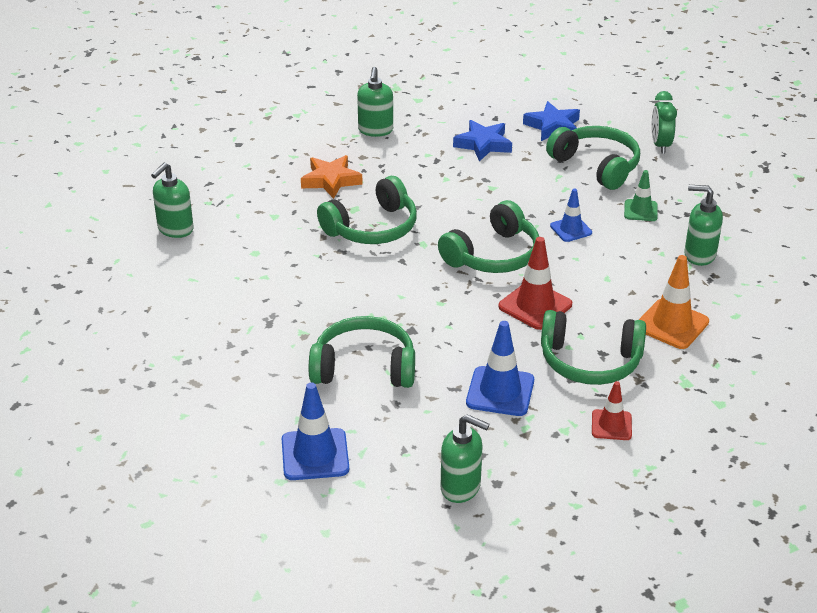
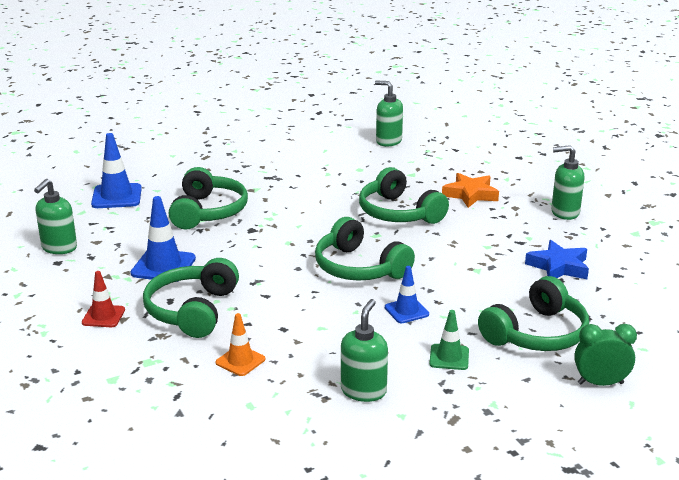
camera: 90 degrees right, 10 degrees down
red traffic cone [498,237,572,330] -> none
blue star [523,101,580,141] -> none
orange traffic cone [639,255,709,349] -> orange traffic cone [216,313,265,376], size x0.62

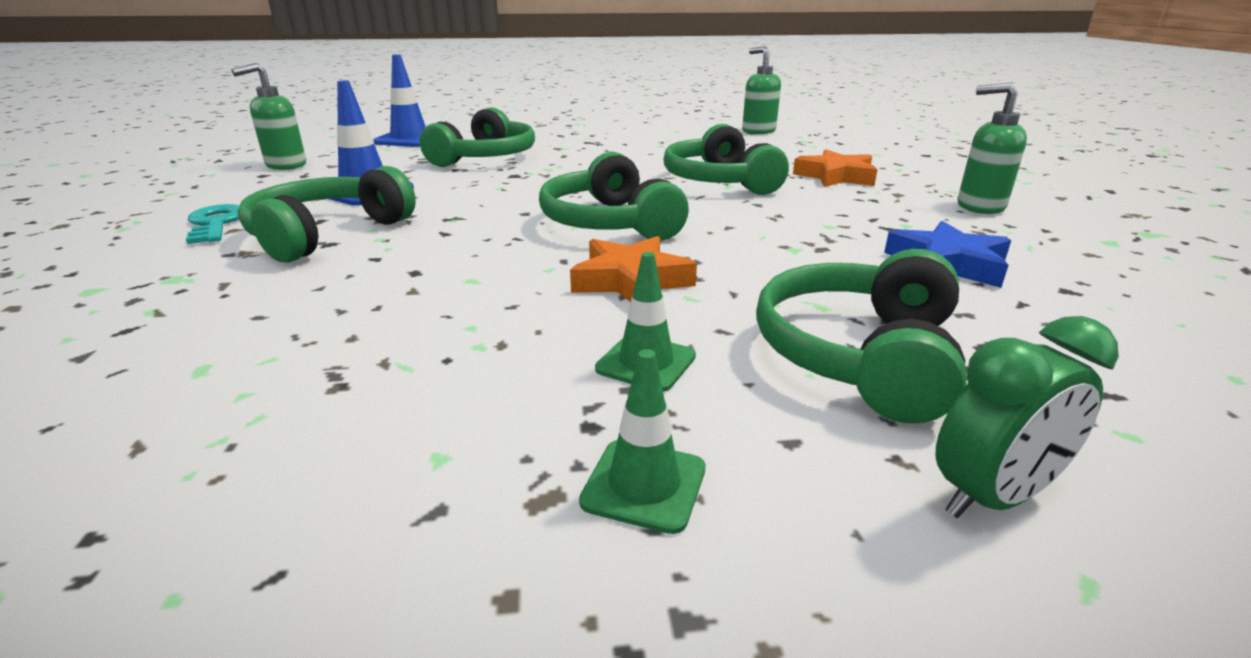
camera: 20 degrees right, 0 degrees up
red traffic cone [82,271,125,327] -> turquoise key [186,204,240,244]
orange traffic cone [216,313,265,376] -> none
green soap dispenser [341,299,388,402] -> none
blue traffic cone [385,266,429,323] -> orange star [570,236,697,302]
green headphones [478,276,589,351] -> green headphones turned 135 degrees clockwise [756,249,967,424]
green clock [574,324,637,386] -> green clock turned 135 degrees clockwise [935,316,1119,518]
none -> green traffic cone [579,349,705,534]

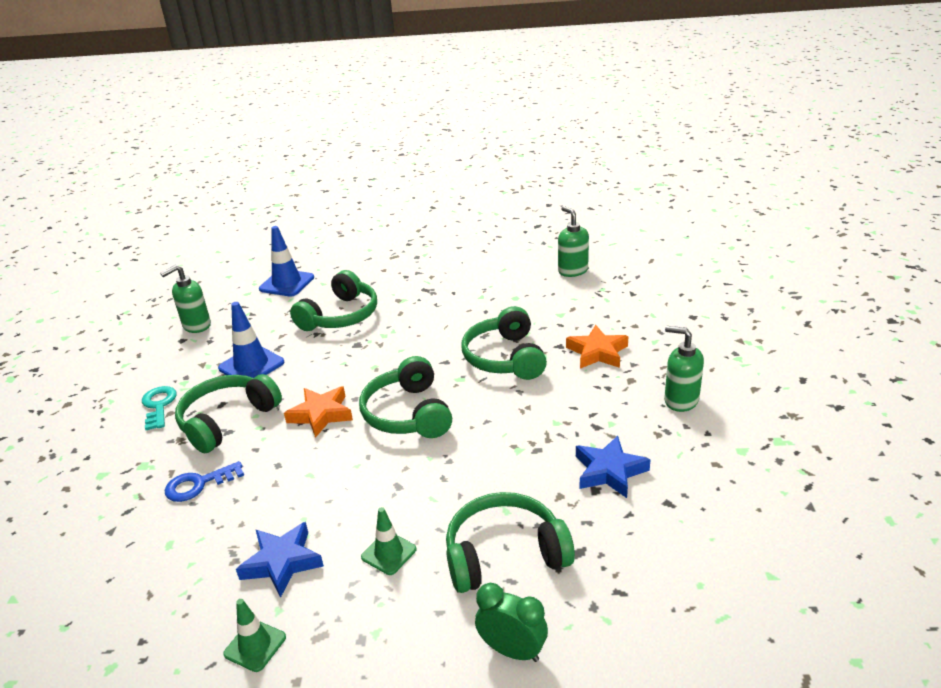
camera: 10 degrees right, 5 degrees up
orange star [570,236,697,302] -> orange star moved to [284,386,353,438]
green traffic cone [579,349,705,534] -> green traffic cone moved to [223,599,286,672]
green headphones [756,249,967,424] -> green headphones turned 45 degrees clockwise [446,492,575,593]
green clock [935,316,1119,518] -> green clock turned 135 degrees counterclockwise [475,583,548,662]
none -> blue key [165,461,244,502]
none -> blue star [236,522,324,598]

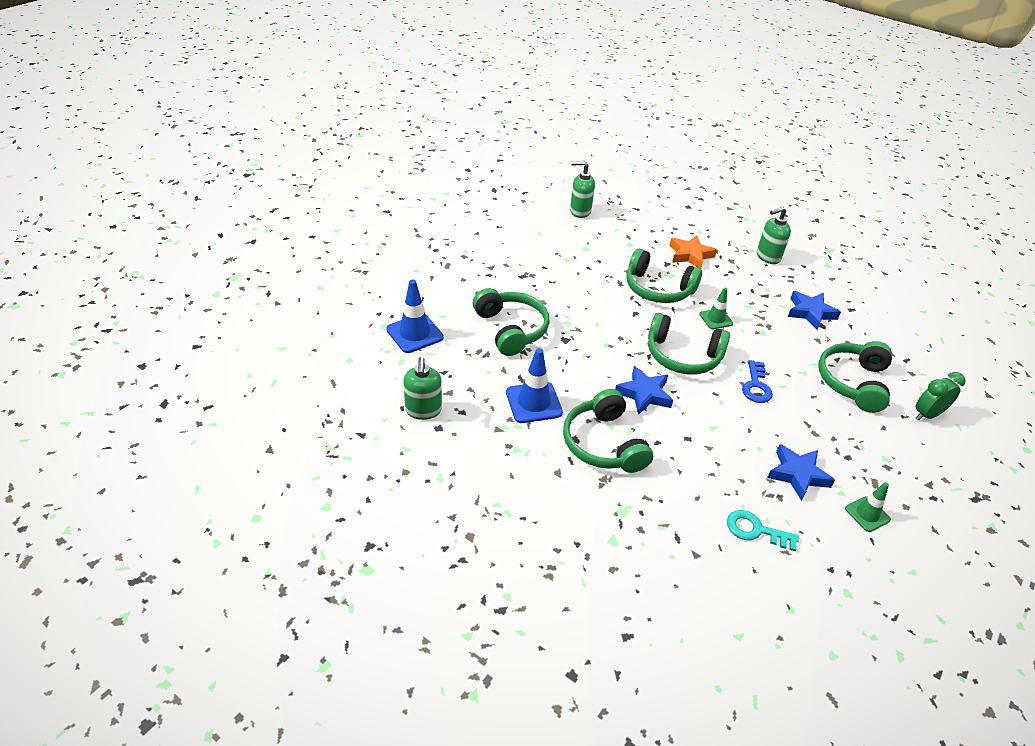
camera: 60 degrees left, 10 degrees up
turquoise key [142,386,177,430] -> turquoise key moved to [727,510,799,551]
blue key [165,461,244,502] -> blue key moved to [742,360,773,403]
orange star [284,386,353,438] -> blue star [615,366,673,415]
green traffic cone [361,507,416,575] -> green traffic cone moved to [699,288,733,329]

